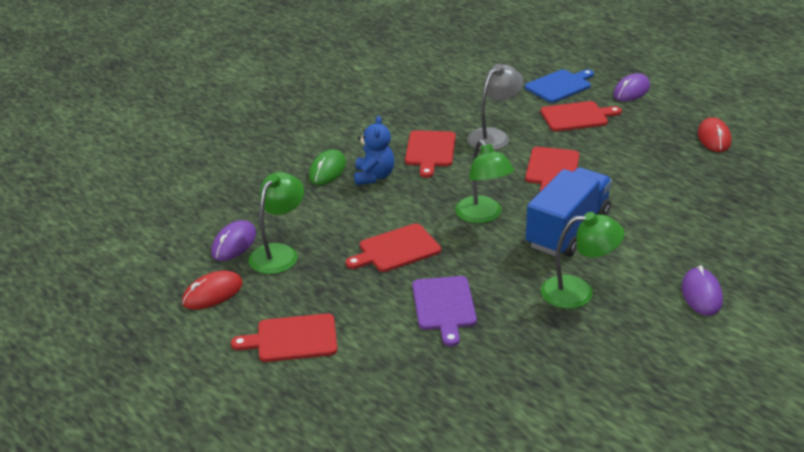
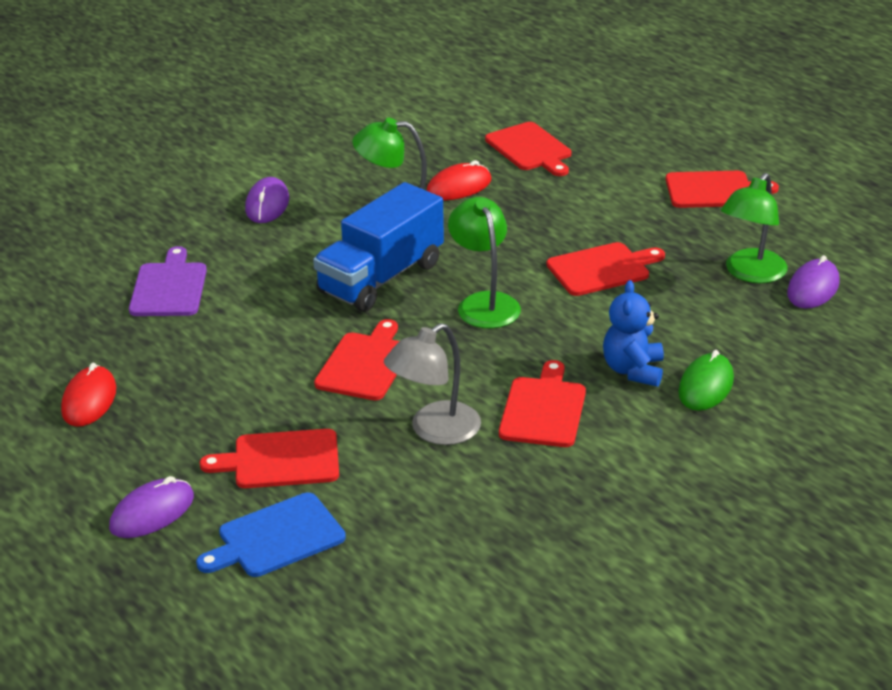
camera: 175 degrees left, 0 degrees up
red mouse [182,270,243,310] -> red mouse moved to [426,160,491,200]
purple cutting board [412,276,477,347] -> purple cutting board moved to [129,246,207,316]
none -> red cutting board [485,122,571,176]

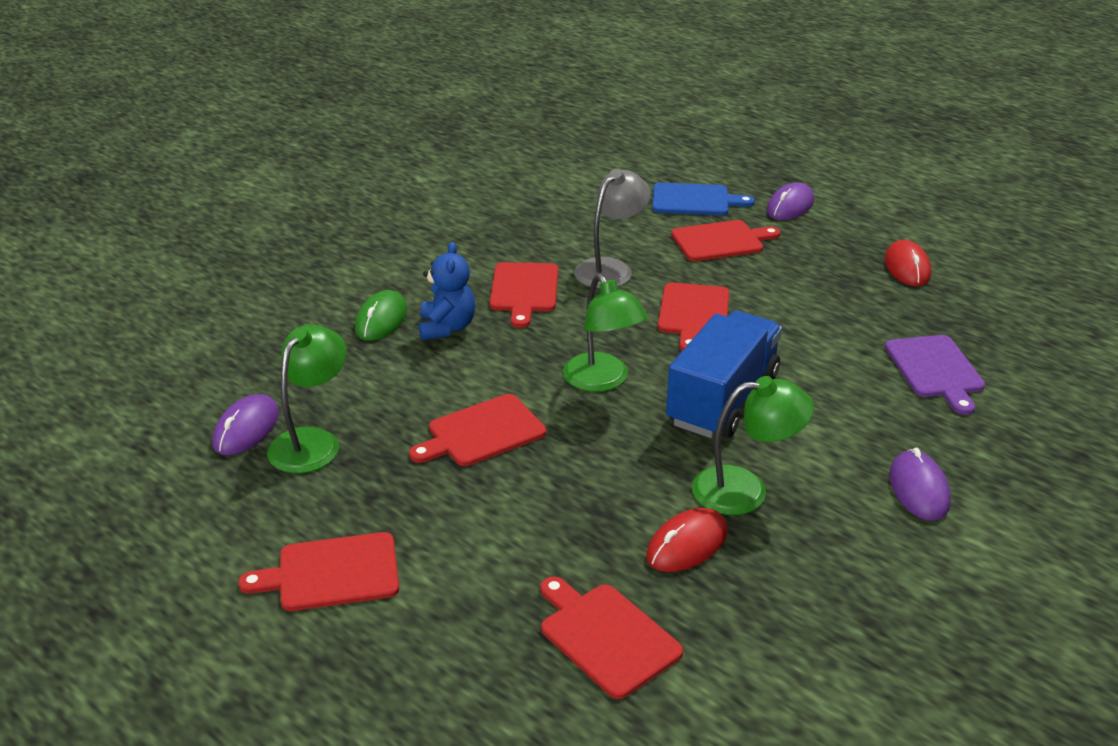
camera: 170 degrees right, 0 degrees up
blue cutting board [196,492,346,577] -> blue cutting board turned 45 degrees clockwise [652,183,755,215]

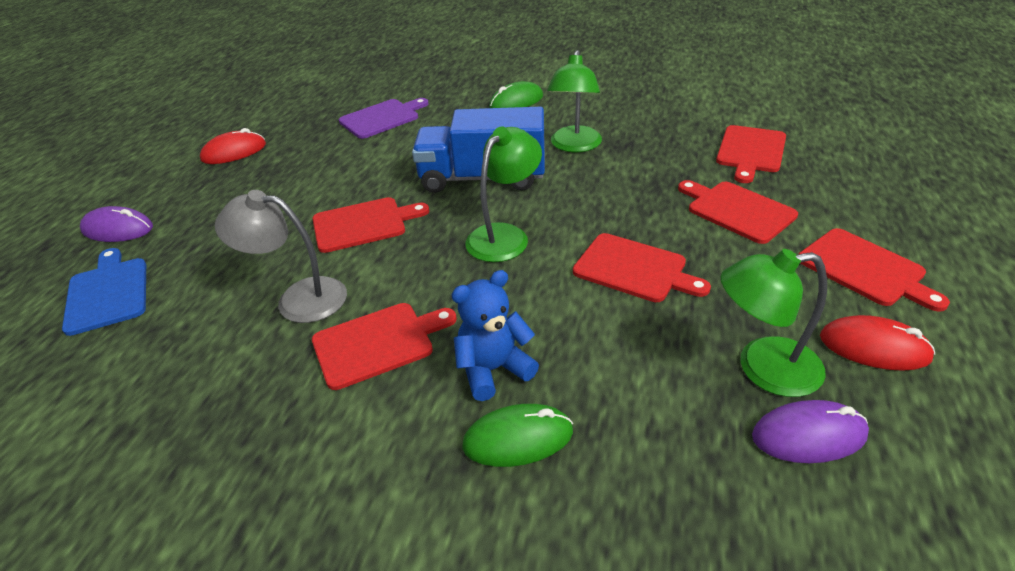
camera: 115 degrees left, 5 degrees up
red mouse [646,508,728,572] -> red mouse moved to [820,315,935,371]
red cutting board [671,220,781,261] -> red cutting board moved to [678,180,798,244]
green lamp [692,376,814,515] -> green lamp turned 135 degrees counterclockwise [547,50,602,152]
purple mouse [889,448,951,521] -> green mouse [489,81,543,108]

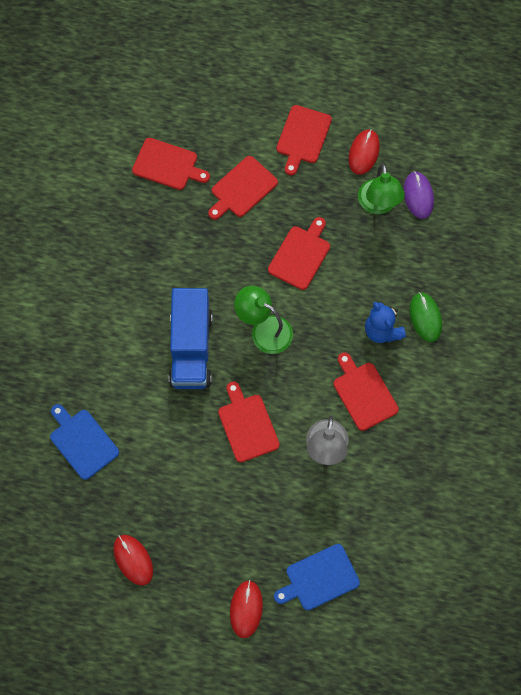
camera: 95 degrees left, 30 degrees up
purple mouse [80,206,153,242] -> red mouse [230,580,263,638]
purple cutting board [339,98,429,139] -> blue cutting board [50,404,119,480]
green mouse [489,81,543,108] -> none
green lamp [547,50,602,152] -> none
red cutting board [798,228,950,312] -> red cutting board turned 150 degrees clockwise [276,105,332,175]

